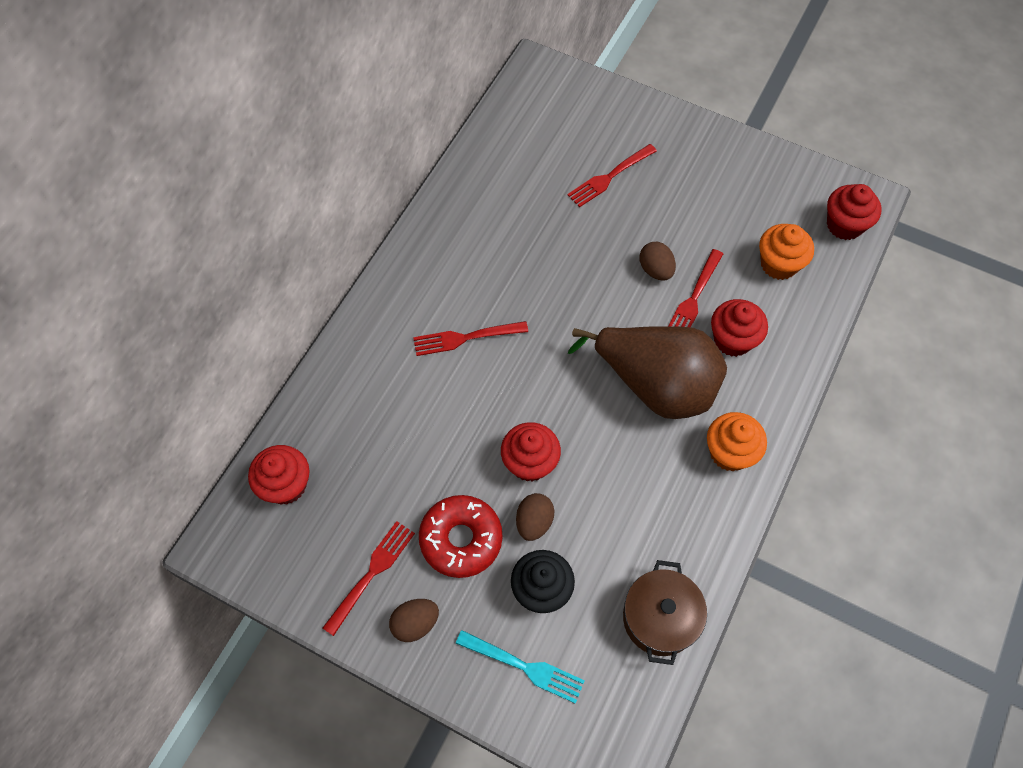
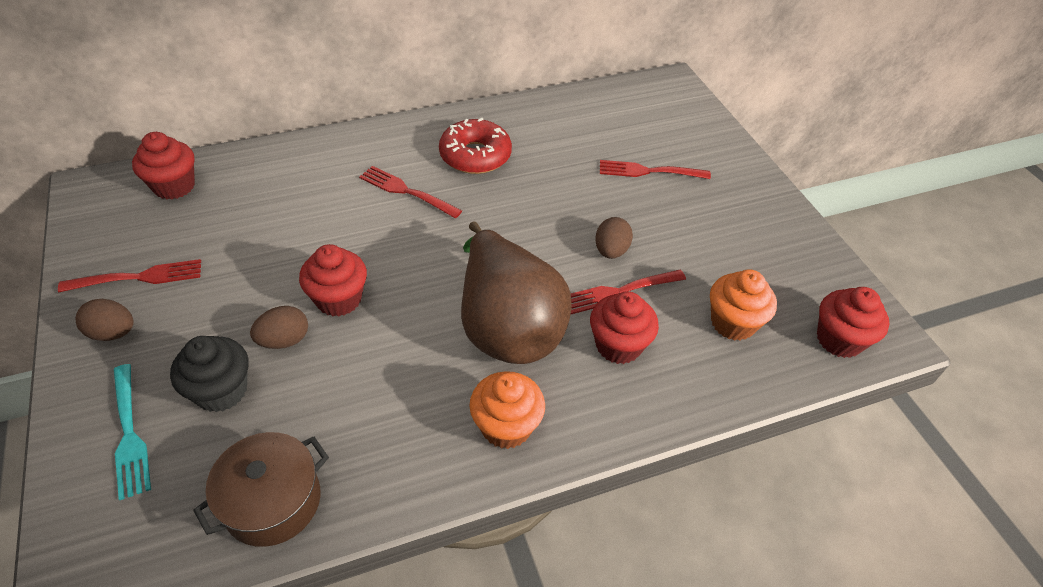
camera: 40 degrees right, 15 degrees down
red donut [419,495,503,578] -> red donut moved to [439,118,512,174]

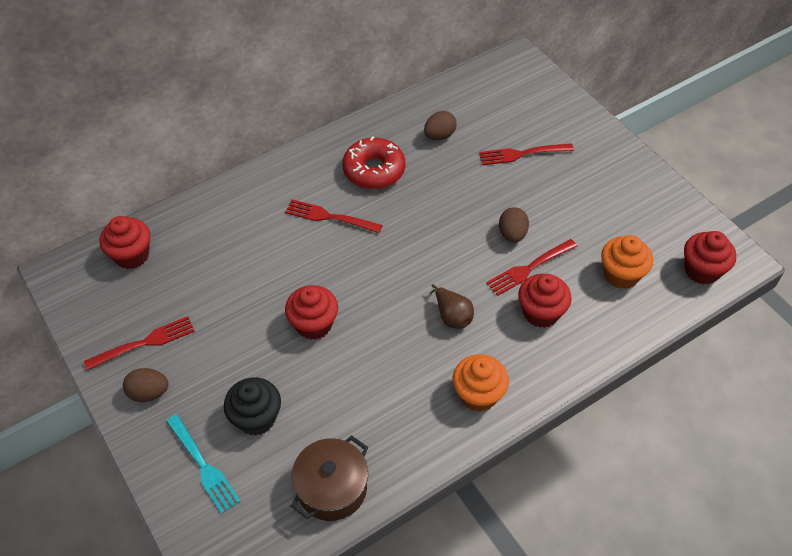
camera: 10 degrees left, 5 degrees up
brown egg [250,306,308,349] -> brown egg moved to [424,111,457,140]
brown pear [461,221,571,364] -> brown pear [430,284,474,329], size x0.41

